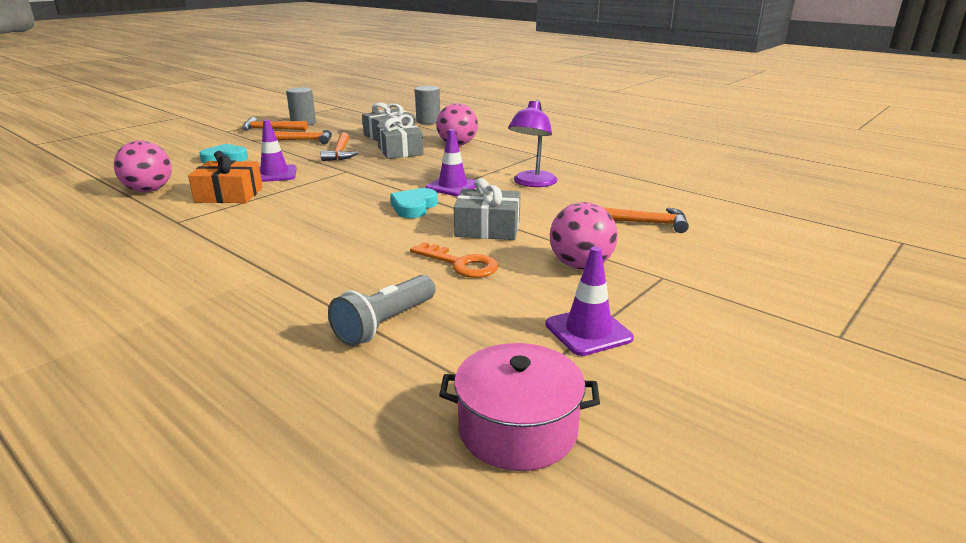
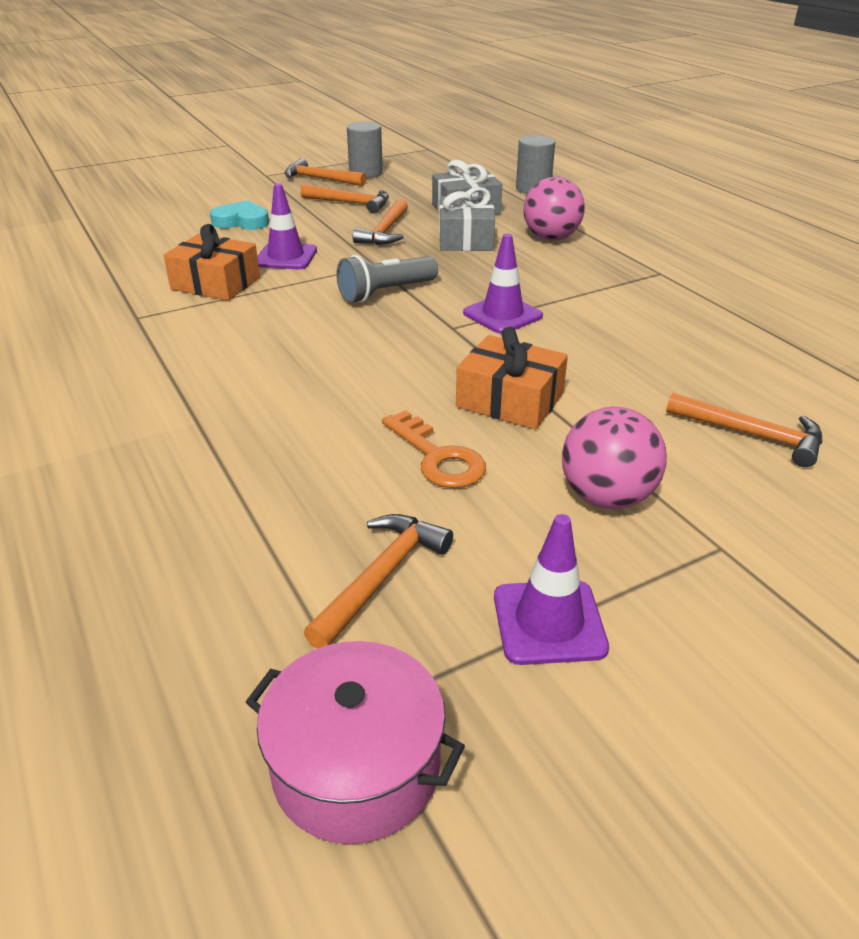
camera: 20 degrees right, 10 degrees up
pink ball [114,140,171,192] -> none
grey flashlight [328,275,435,346] -> grey flashlight moved to [336,255,438,303]
turquoise heart [390,188,438,218] -> none
grey gift [454,178,521,240] -> orange gift [456,327,568,429]
purple lamp [508,100,558,187] -> none
none -> orange hammer [304,514,453,649]

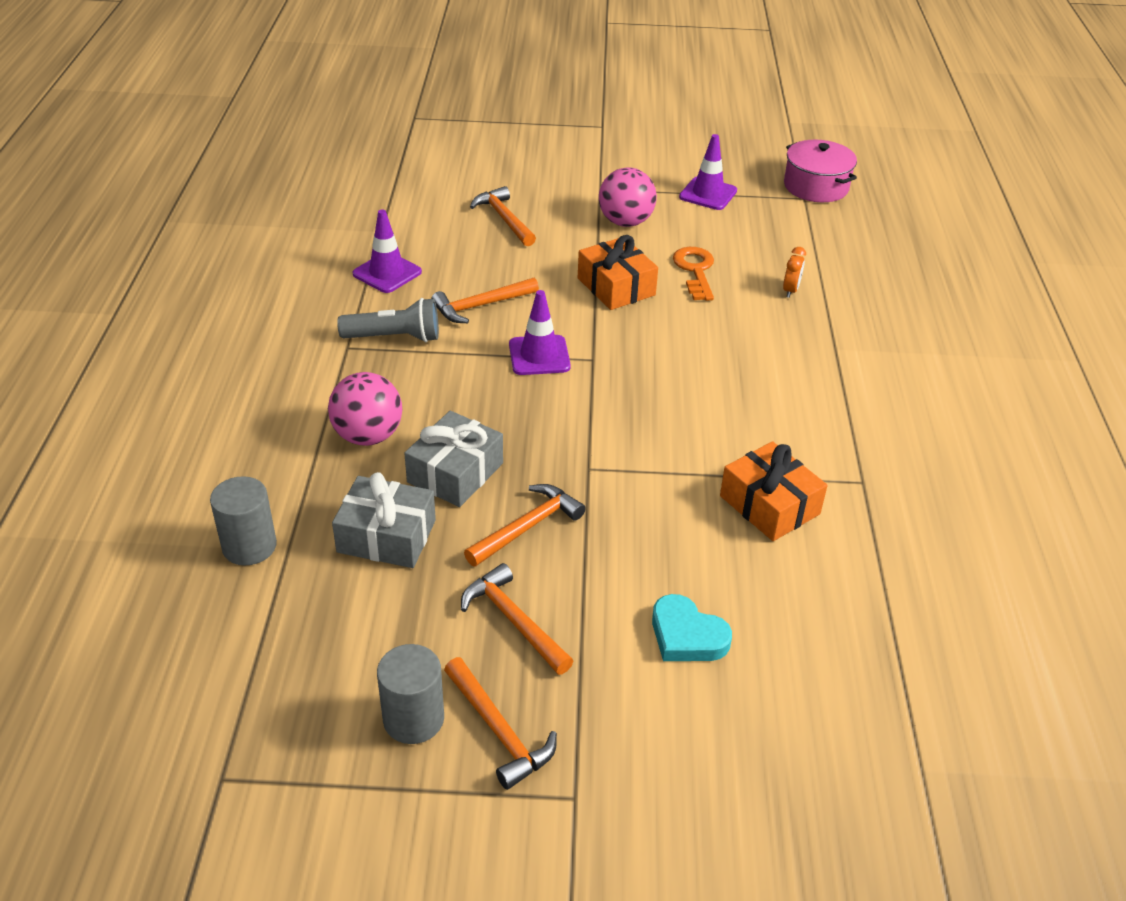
camera: 150 degrees left, 5 degrees up
purple traffic cone [257,183,317,269] -> purple traffic cone moved to [353,209,422,293]
orange hammer [304,514,453,649] -> orange hammer moved to [431,278,539,323]
grey flashlight [336,255,438,303] -> grey flashlight moved to [337,298,439,342]
none -> orange clock [783,247,806,298]

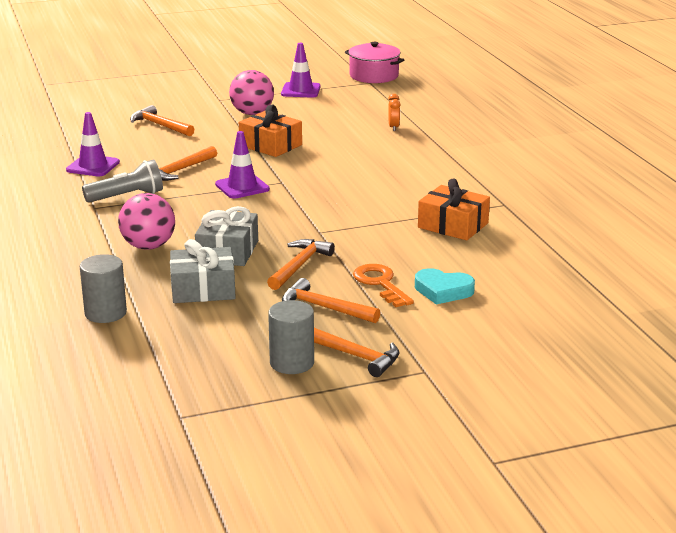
camera: 20 degrees left, 15 degrees down
orange key [673,247,714,301] -> orange key moved to [353,264,414,307]

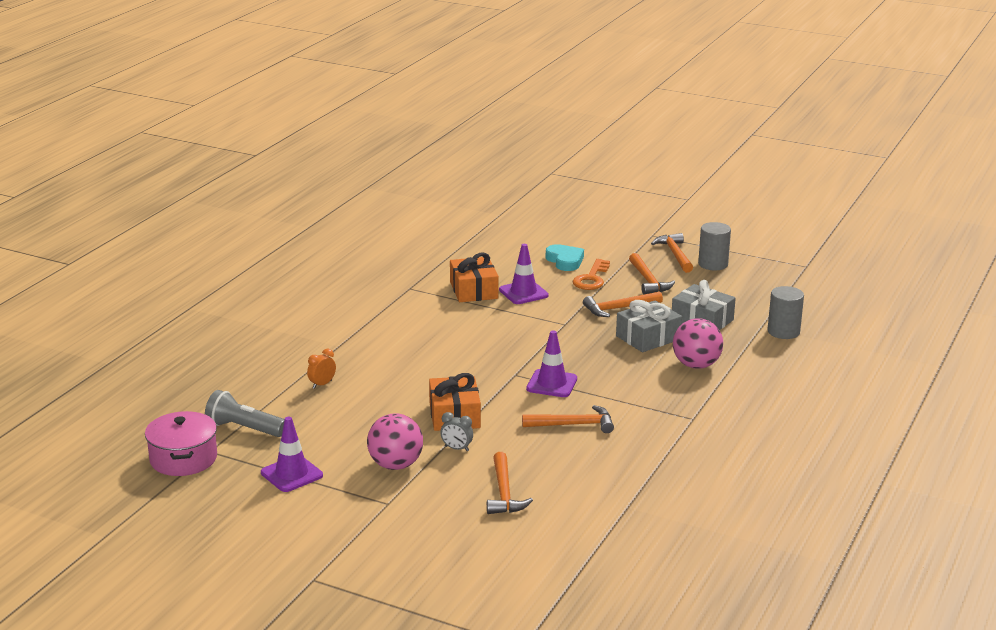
camera: 135 degrees left, 0 degrees up
purple traffic cone [66,112,120,177] -> purple traffic cone moved to [499,244,549,304]
grey flashlight [82,159,163,203] -> grey flashlight moved to [205,390,285,437]
none -> grey clock [440,412,473,451]

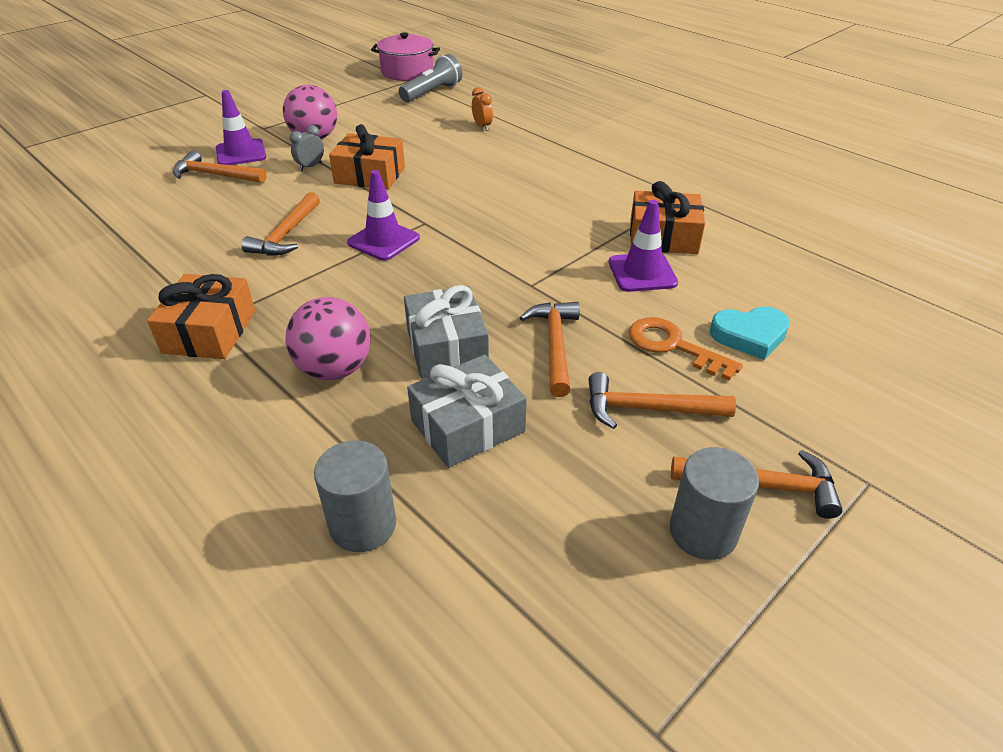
camera: 110 degrees right, 15 degrees up
purple traffic cone [261,417,323,492] -> purple traffic cone moved to [216,90,266,165]
none -> orange gift [147,274,255,359]

